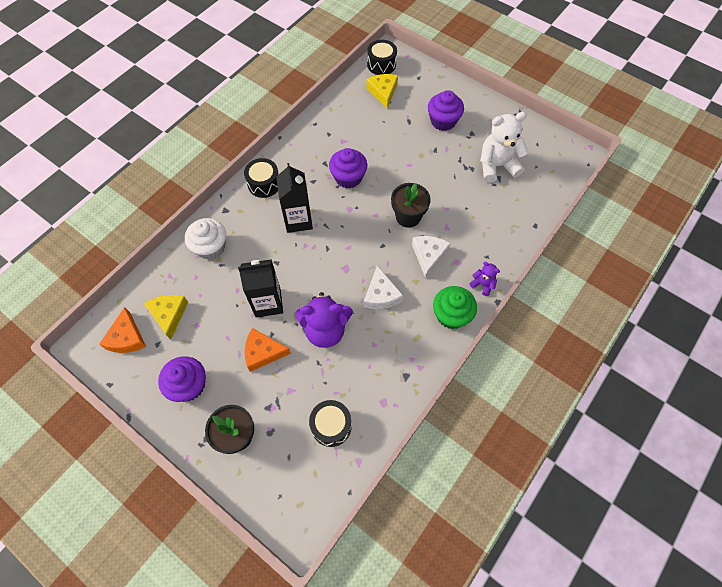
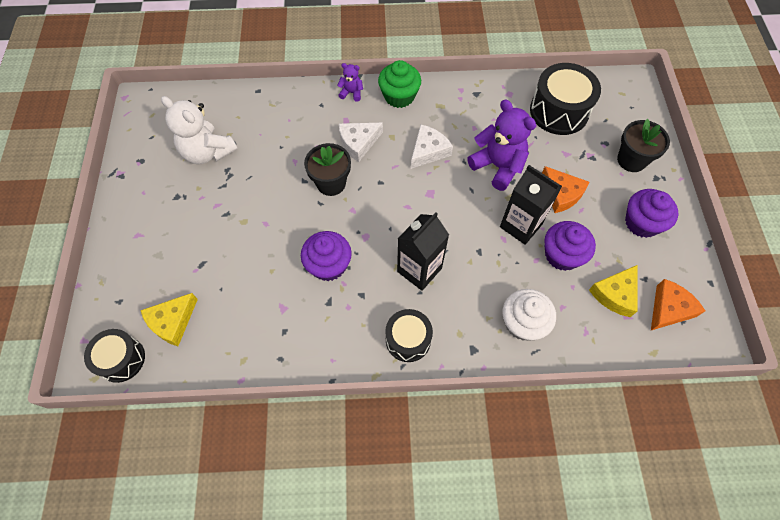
camera: 130 degrees left, 0 degrees up
black drum [309,400,352,447] -> black drum [530,63,601,135], size x1.58
purple cupcake [428,90,464,131] -> purple cupcake moved to [544,221,596,271]
purple teddy bear [469,262,500,296] -> purple teddy bear turned 105 degrees clockwise [337,63,363,102]

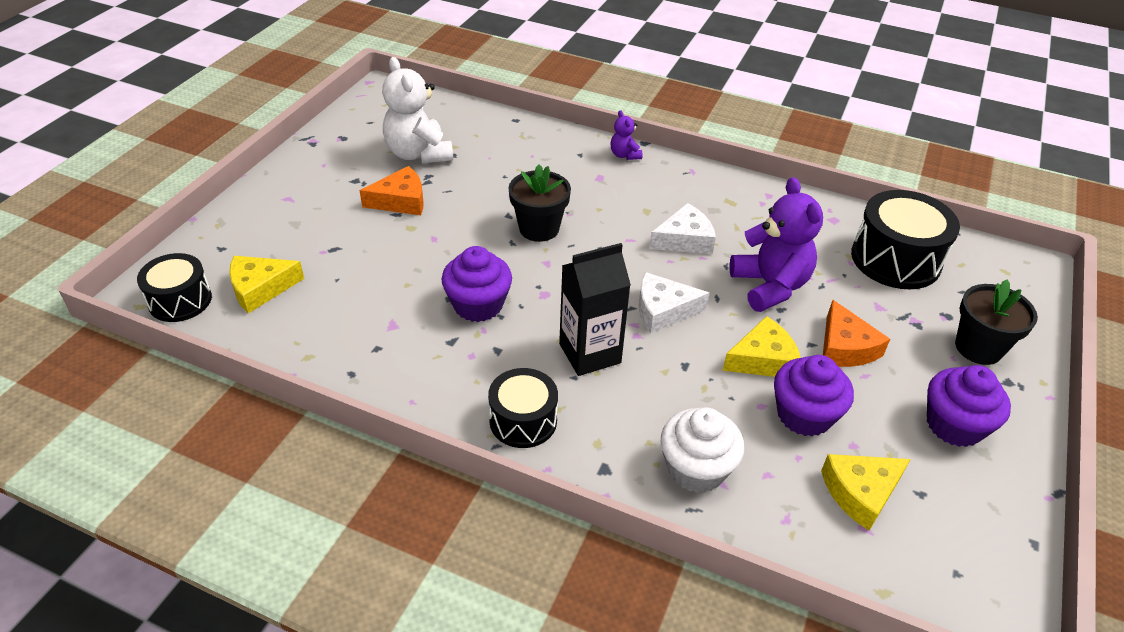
camera: 25 degrees right, 20 degrees down
purple teddy bear [337,63,363,102] -> purple teddy bear turned 150 degrees counterclockwise [611,110,643,160]
white cheese [339,123,383,162] -> white cheese moved to [638,272,710,333]
green cupcake [378,60,421,108] -> none
black carton [500,165,562,245] -> yellow cheese [722,316,800,377]
orange cheese [651,279,705,330] -> orange cheese moved to [360,166,423,215]

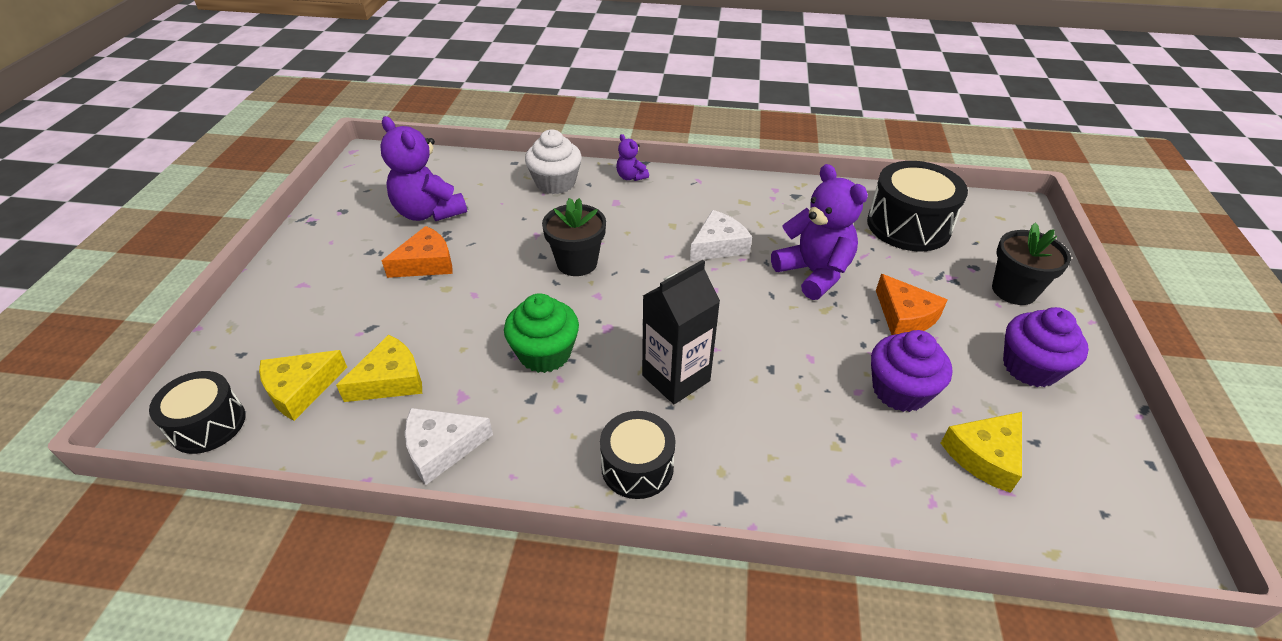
camera: 15 degrees left, 0 degrees up
white teddy bear [382,57,453,164] -> purple teddy bear [380,116,467,221]
purple cupcake [442,246,512,322] -> green cupcake [504,293,579,373]
white cheese [638,272,710,333] -> white cheese moved to [405,408,493,485]
white cupcake [661,407,744,493] -> white cupcake moved to [525,130,582,194]
yellow cheese [722,316,800,377] -> yellow cheese moved to [336,335,422,402]

